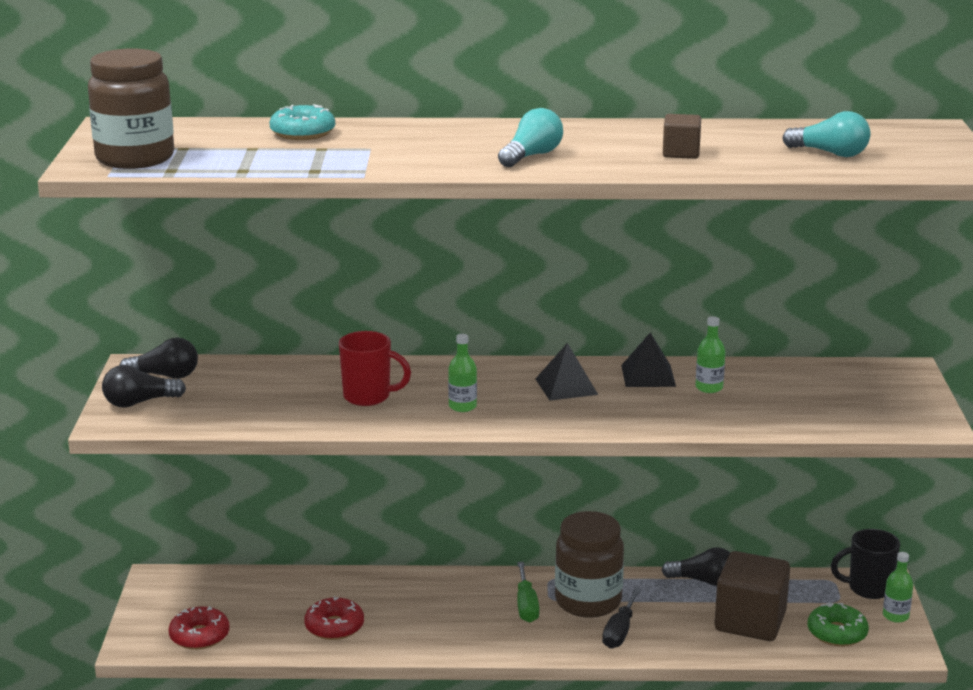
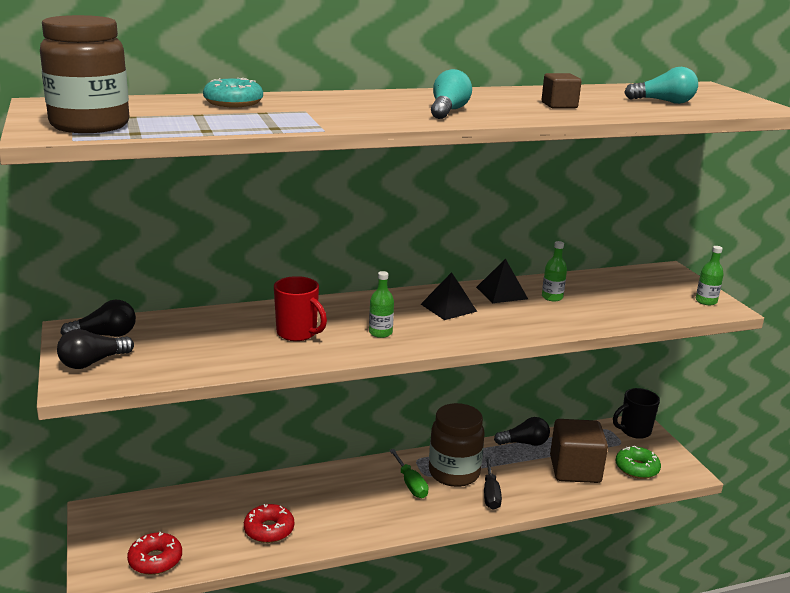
camera: 20 degrees left, 0 degrees up
red mug [339,331,411,406] -> red mug turned 45 degrees clockwise [274,276,327,341]
green bottle [883,552,913,623] -> green bottle moved to [696,246,724,305]

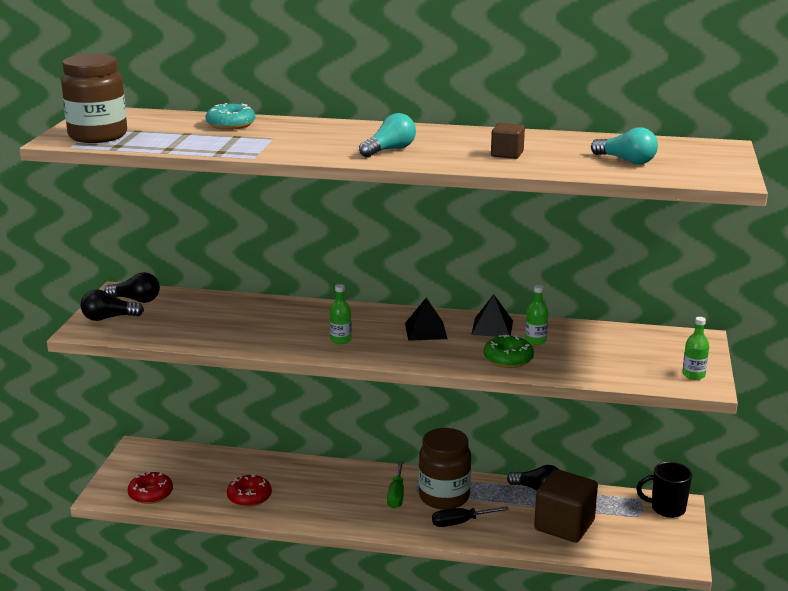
camera: 30 degrees right, 0 degrees up
red mug [274,276,327,341] -> none
black screwdriver [484,457,502,510] -> black screwdriver turned 45 degrees clockwise [432,506,509,527]
green donut [615,446,661,479] -> green donut moved to [484,335,534,368]

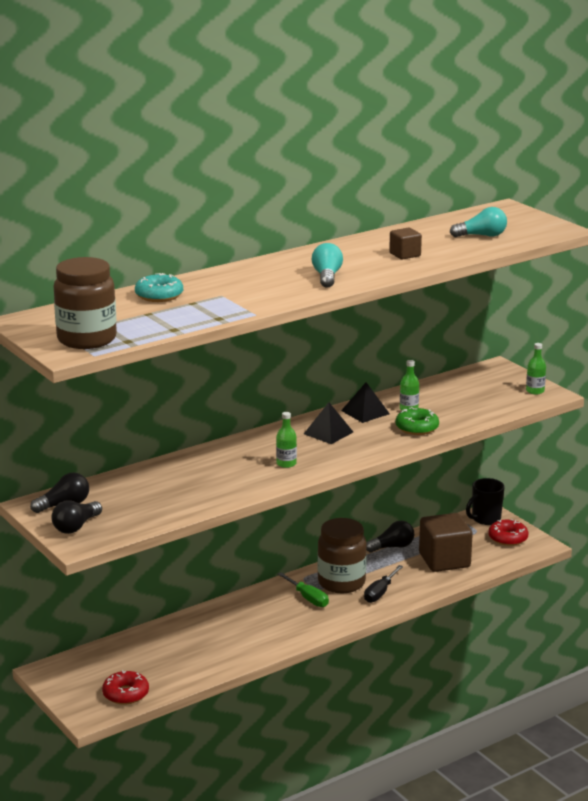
camera: 45 degrees left, 0 degrees up
red donut [227,474,272,507] -> red donut moved to [488,519,529,546]

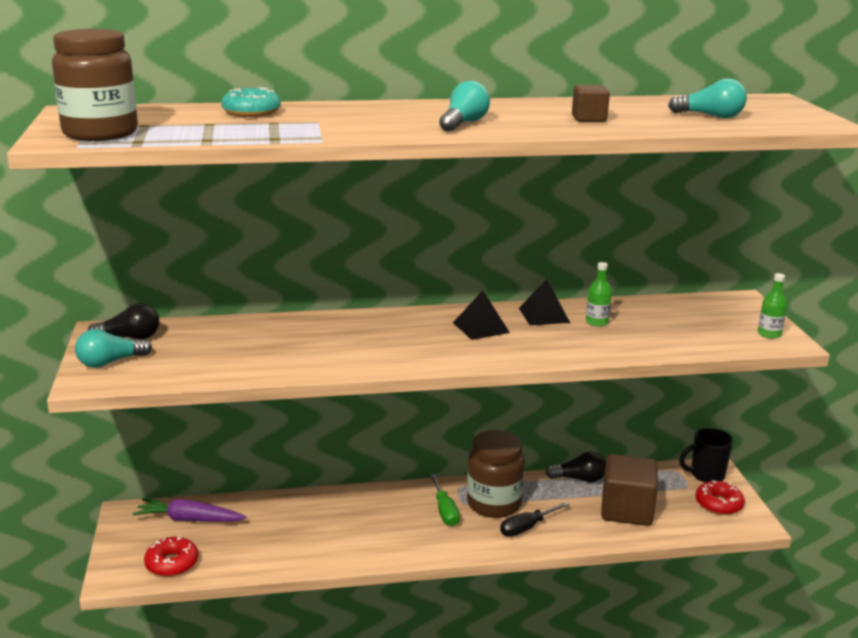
camera: 25 degrees right, 0 degrees up
black light bulb [52,500,102,534] -> turquoise light bulb [75,329,152,368]
green bottle [276,412,297,468] -> none
green donut [395,407,439,435] -> none
none -> purple carrot [133,498,247,522]

